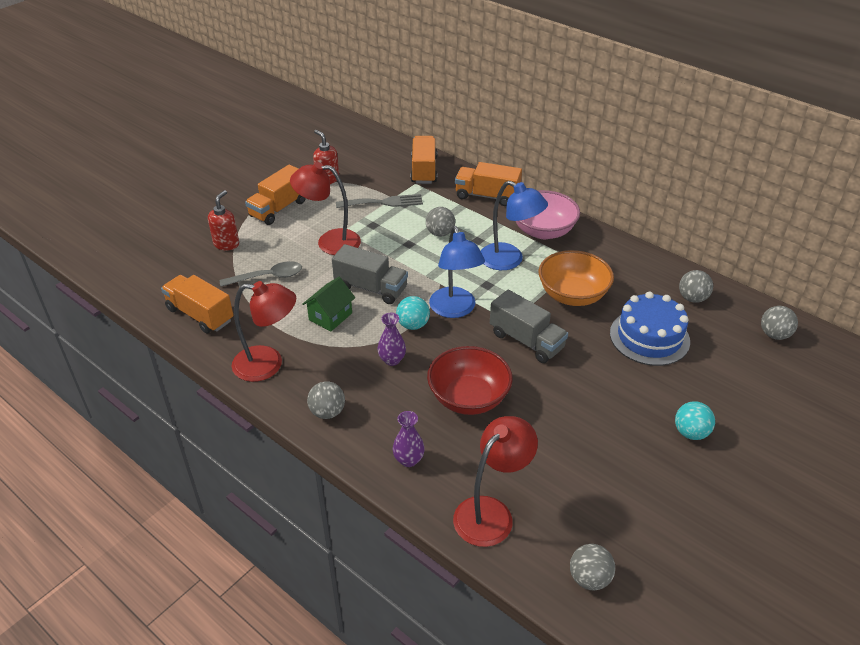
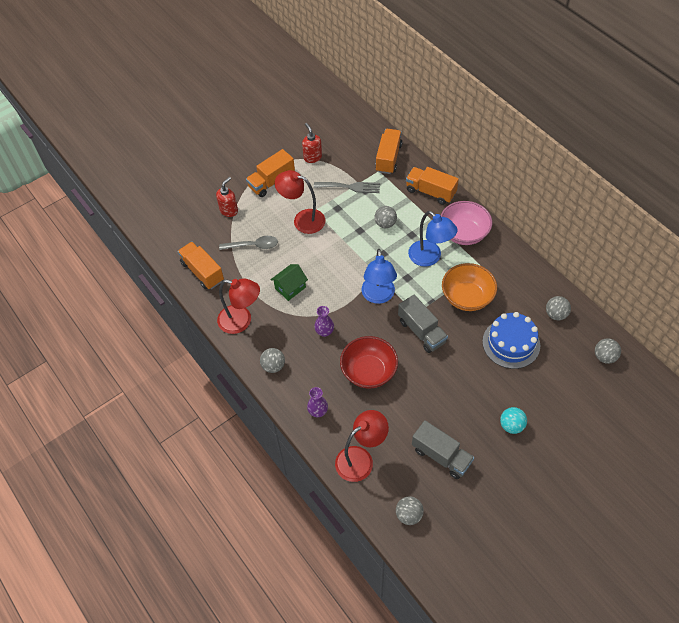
camera: 15 degrees right, 15 degrees up
grey truck [332,244,408,304] -> grey truck moved to [412,420,474,479]
turquoise ball [396,296,430,330] -> none

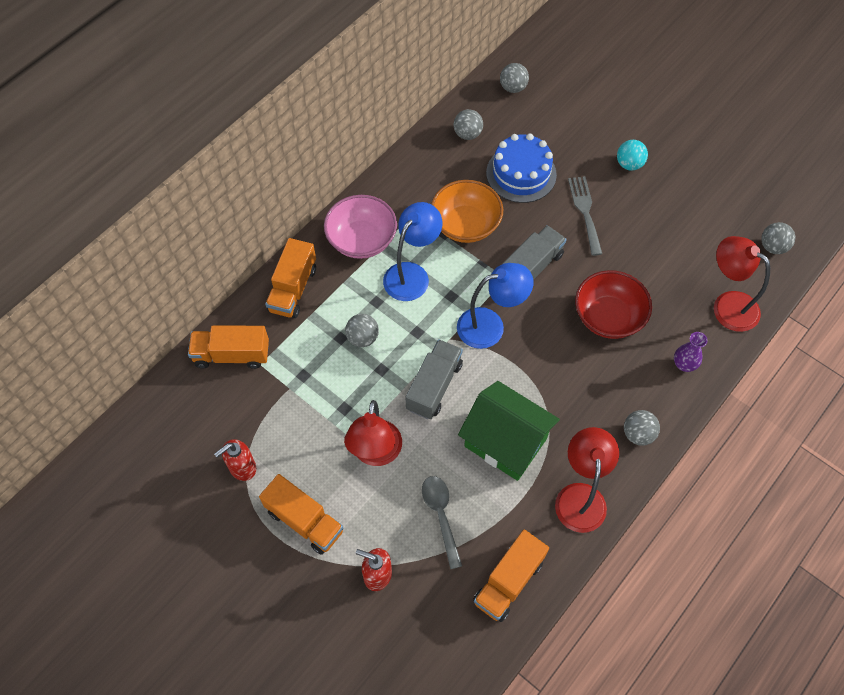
camera: 105 degrees left, 5 degrees up
green house [271,264,308,301] -> green house [458,381,560,481], size x1.80
grey fork [314,182,380,193] -> grey fork moved to [568,176,602,256]
purple vase [314,306,334,337] -> none
grey truck [412,420,474,479] -> grey truck moved to [406,339,463,419]

